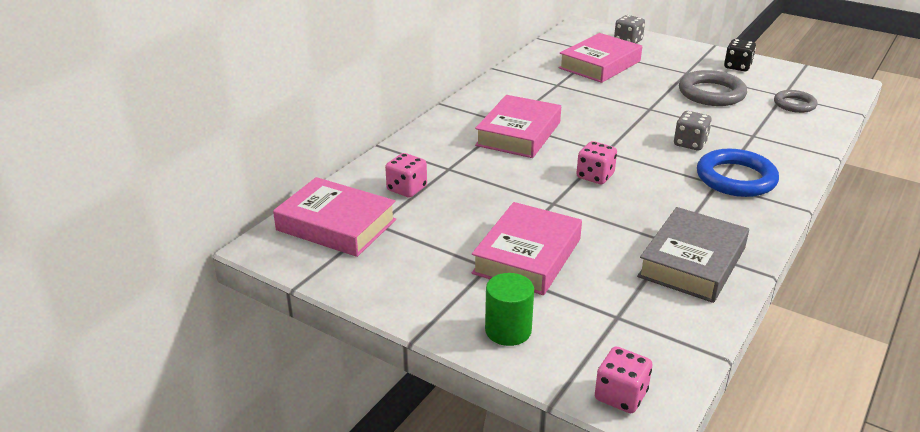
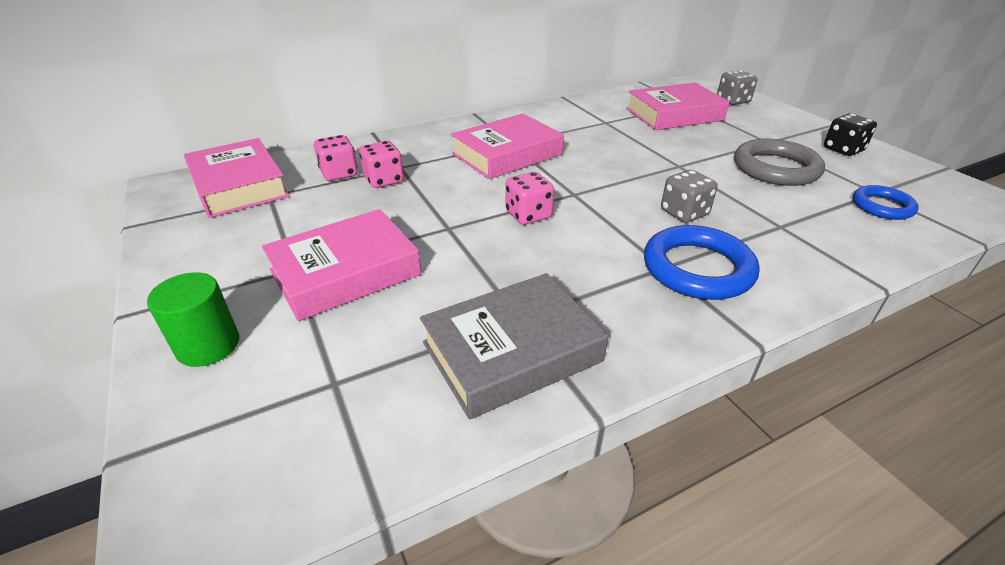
camera: 30 degrees right, 5 degrees up
pink dice [595,346,653,413] -> pink dice moved to [359,141,404,188]
grey ring [774,90,817,113] -> blue ring [853,185,919,220]

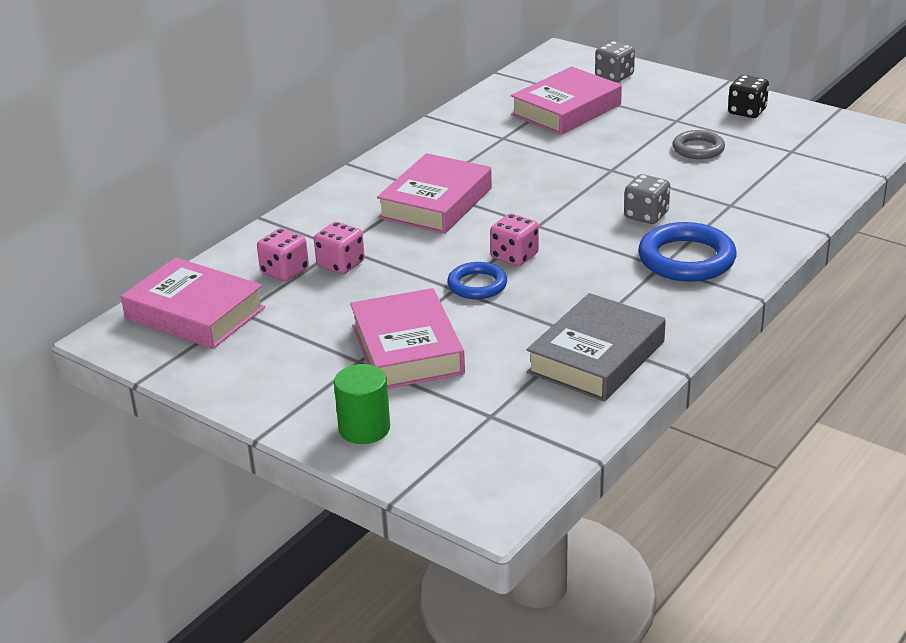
camera: 25 degrees left, 5 degrees down
pink book [262,209,422,321] -> pink book turned 45 degrees counterclockwise [350,288,465,389]
grey ring [734,139,825,186] -> grey ring [673,130,725,159], size x0.61
blue ring [853,185,919,220] -> blue ring moved to [447,262,507,299]

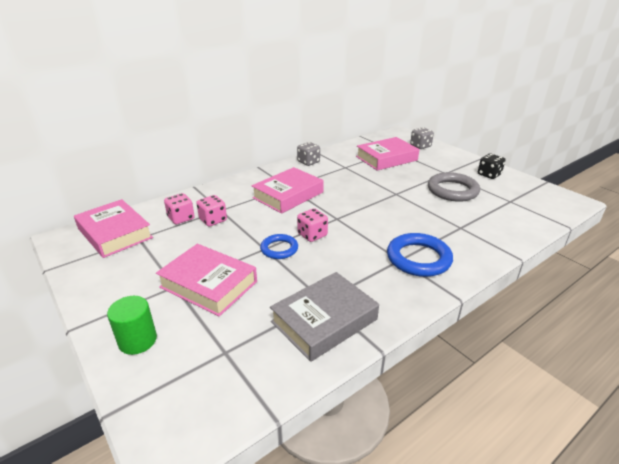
camera: 15 degrees right, 0 degrees up
pink book [350,288,465,389] -> pink book turned 60 degrees counterclockwise [156,244,257,316]
grey dice [624,174,670,224] -> grey dice moved to [297,142,320,166]
grey ring [673,130,725,159] -> grey ring [428,172,480,202], size x1.65

